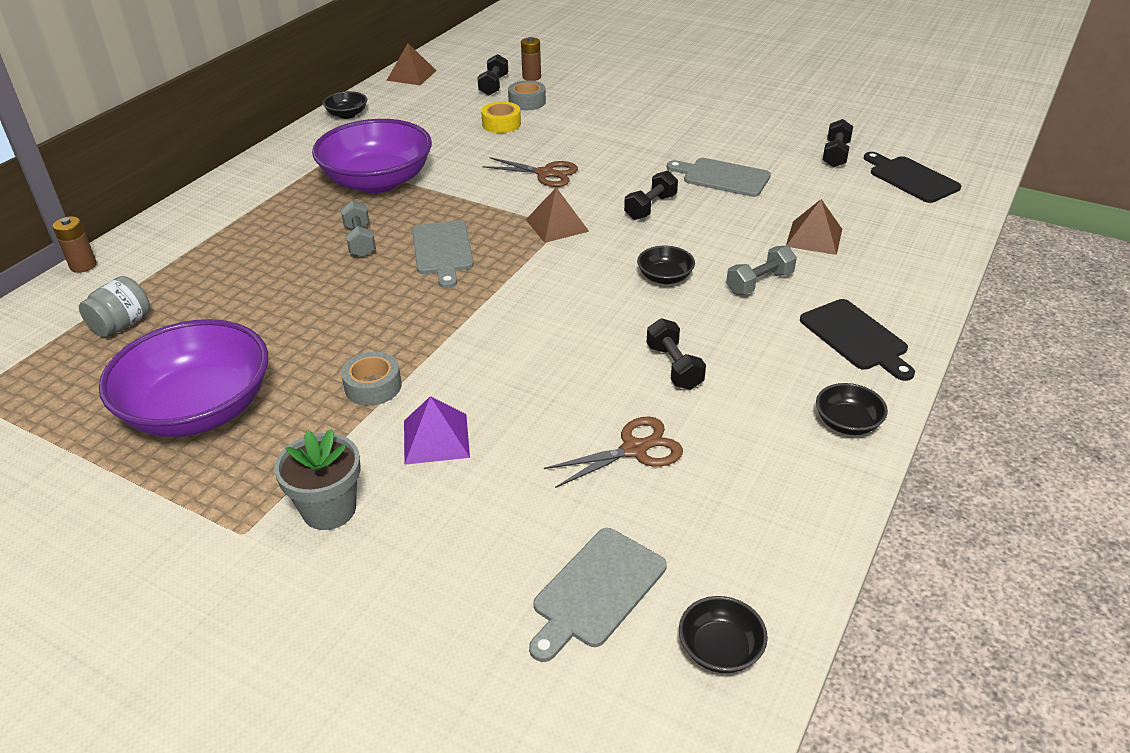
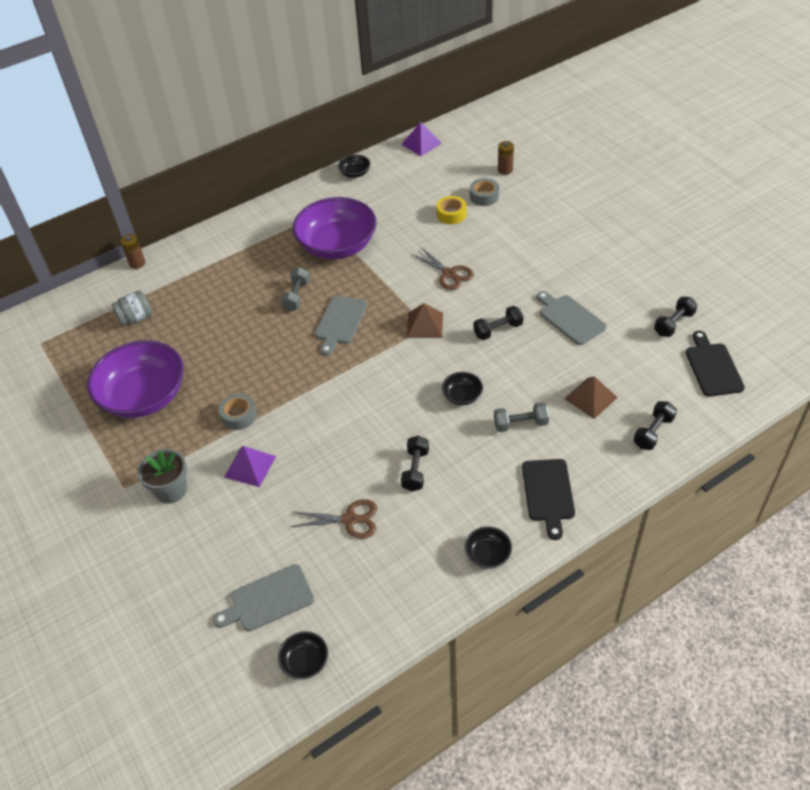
camera: 30 degrees right, 10 degrees up
brown pyramid [386,43,437,85] -> purple pyramid [401,122,442,156]
black dumbbell [477,54,508,96] -> black dumbbell moved to [634,401,677,450]

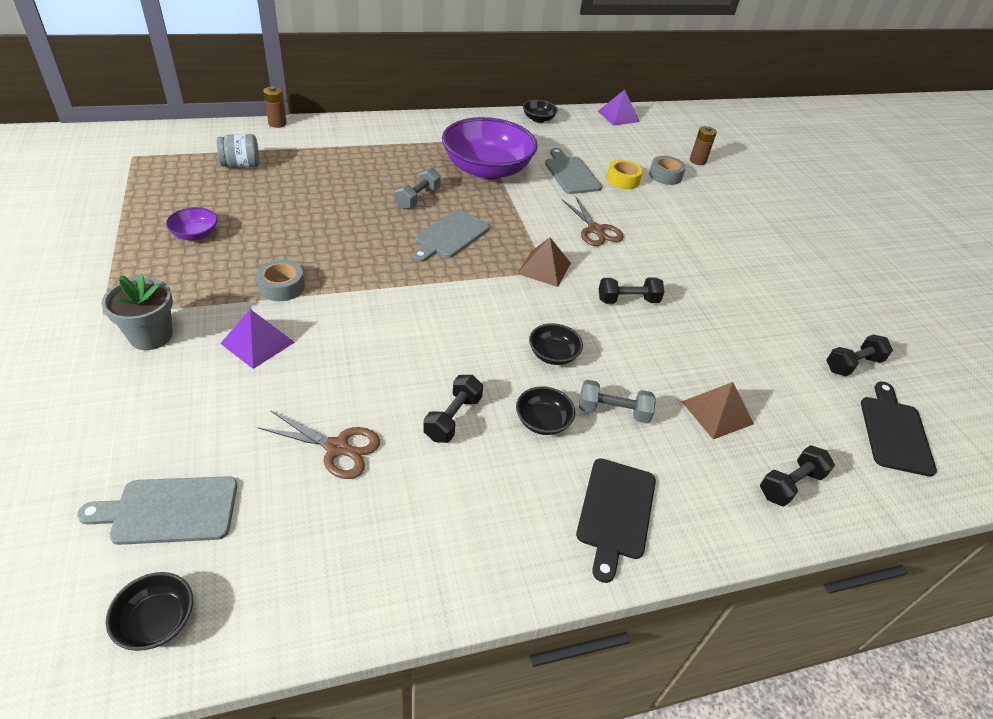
camera: 10 degrees right, 5 degrees down
purple bowl [87,341,184,418] -> purple bowl [166,207,218,240], size x0.42
black bowl [465,526,512,568] -> black bowl moved to [516,386,575,435]
grey cutting board [537,291,606,345] -> grey cutting board moved to [545,148,602,194]

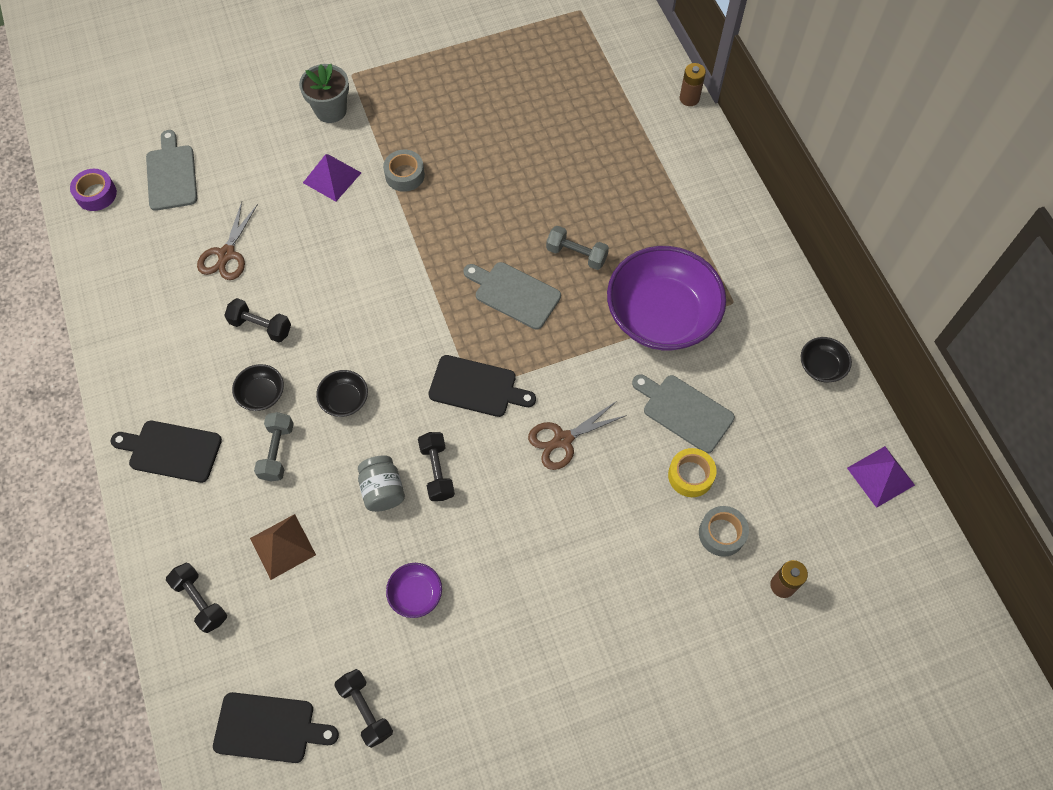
camera: 90 degrees right, 20 degrees up
black bowl [106,572,193,651] -> purple tape [70,169,117,211]
purple bowl [166,207,218,240] -> purple bowl moved to [386,563,442,618]
grey jar [216,134,259,168] -> grey jar moved to [358,455,405,512]
brown pyramid [517,237,571,287] -> black cutting board [428,355,536,417]
grey cutting board [545,148,602,194] -> grey cutting board turned 120 degrees counterclockwise [632,374,735,453]

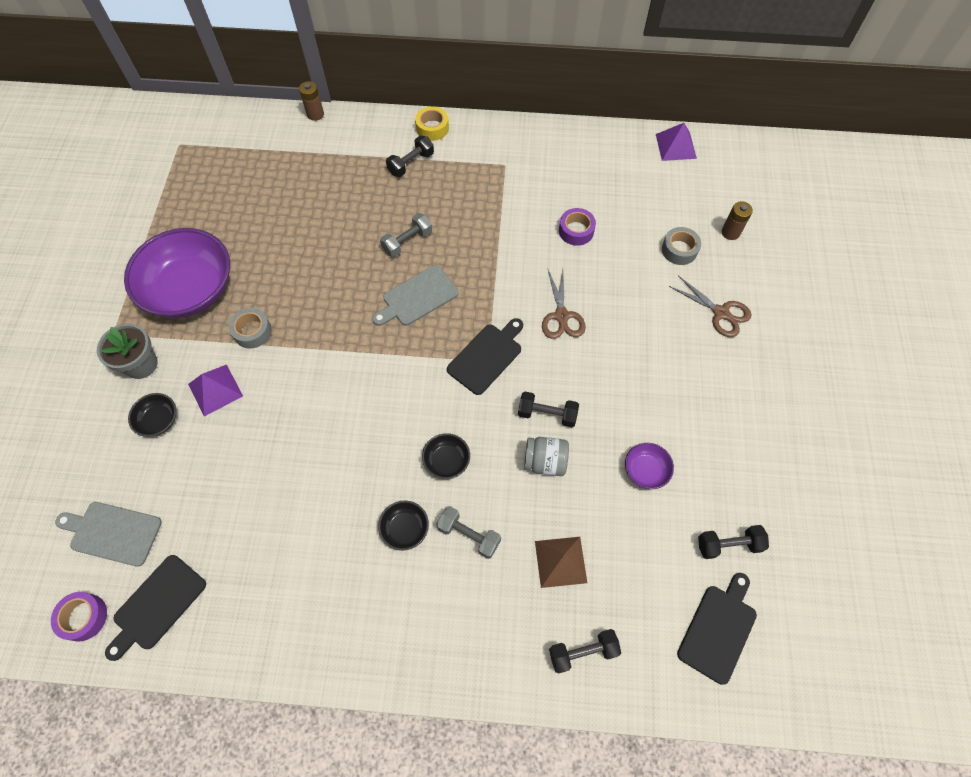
camera: 65 degrees left, 0 degrees up
black cutting board [110,421,222,483] -> black cutting board moved to [105,555,206,661]
brown scissors [197,202,258,280] -> brown scissors moved to [669,276,751,337]
black dumbbell [224,298,291,343] -> black dumbbell moved to [386,135,434,177]
purple bowl [607,246,726,350] -> purple bowl moved to [124,228,230,318]
grey cutting board [632,374,735,453] -> purple tape [559,208,596,246]
yellow tape [668,448,717,497] -> yellow tape moved to [415,106,449,141]
black bowl [801,337,852,382] -> black bowl moved to [128,393,176,437]

